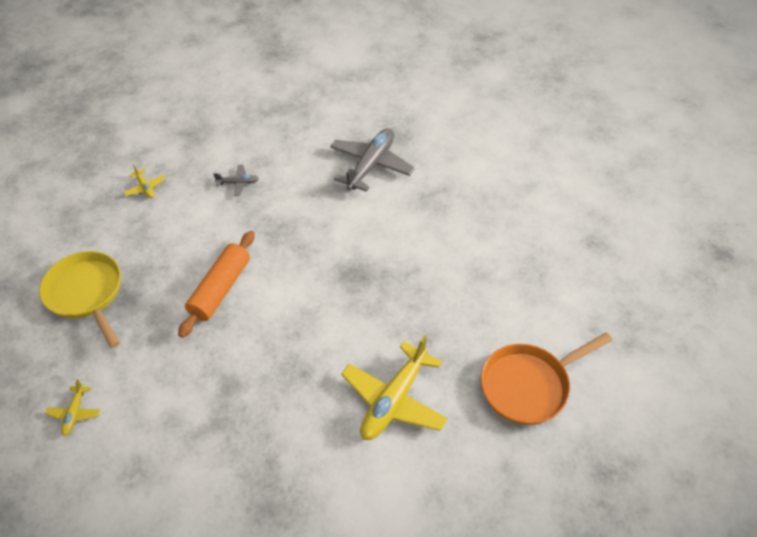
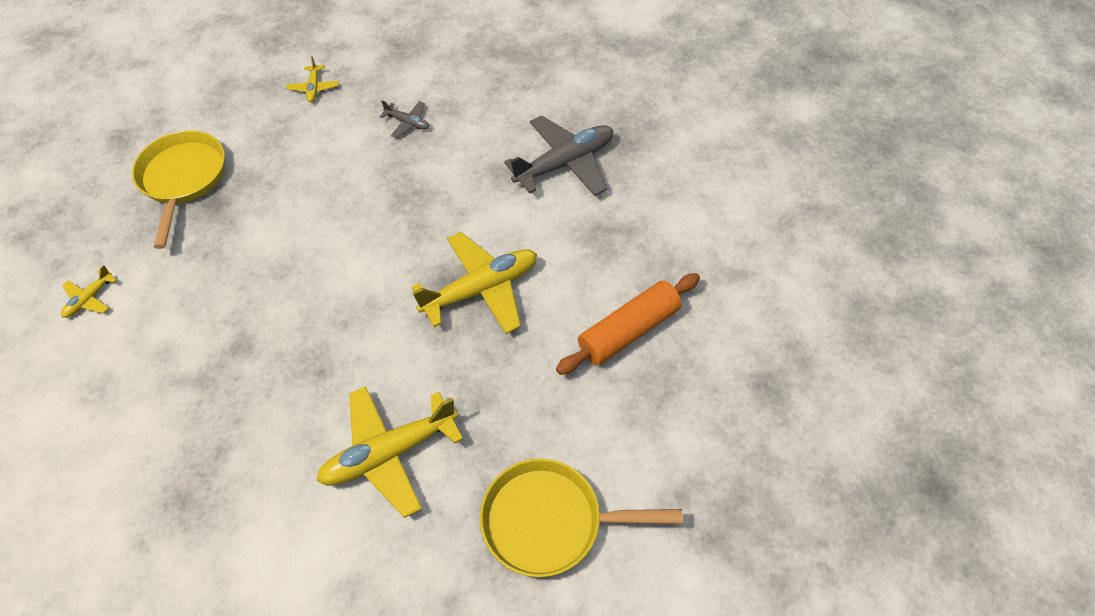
camera: 30 degrees right, 5 degrees up
orange rolling pin [178,231,255,338] -> orange rolling pin moved to [556,273,700,375]
orange pan [481,332,612,425] -> yellow pan [480,458,683,577]
none -> yellow plane [411,232,537,334]

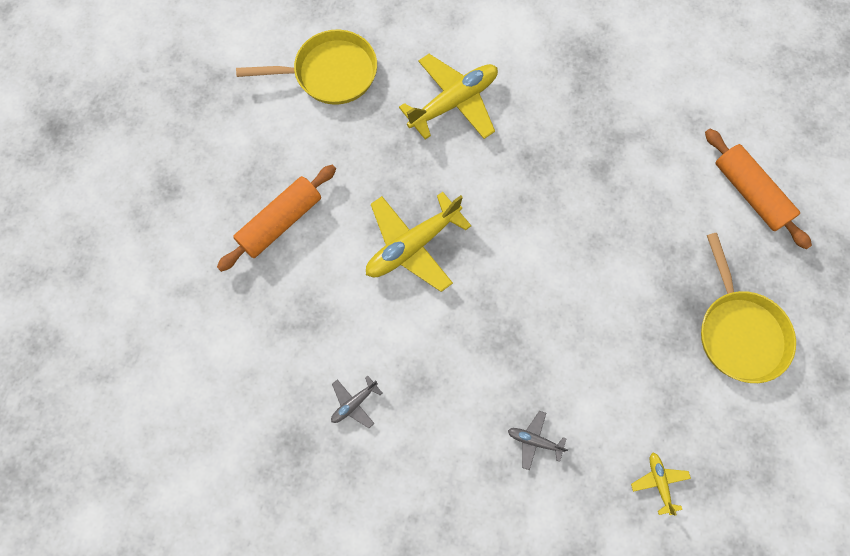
camera: 170 degrees right, 15 degrees up
yellow plane [61,265,117,318] -> orange rolling pin [705,129,812,249]
grey plane [504,115,613,196] -> grey plane [331,376,382,428], size x0.47

